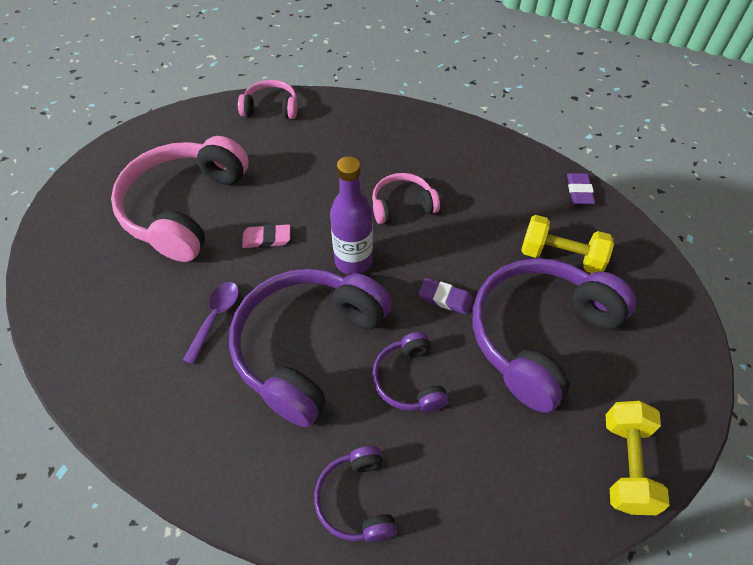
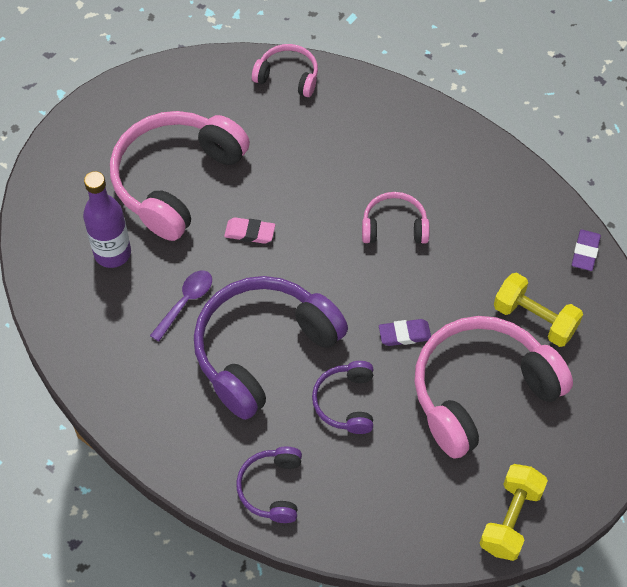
camera: 15 degrees right, 5 degrees up
purple bottle [330,156,373,275] -> purple bottle moved to [83,171,131,268]
purple eraser [418,278,473,315] -> purple eraser turned 45 degrees counterclockwise [379,319,431,346]
purple headphones [473,258,636,413] -> pink headphones [414,316,573,459]

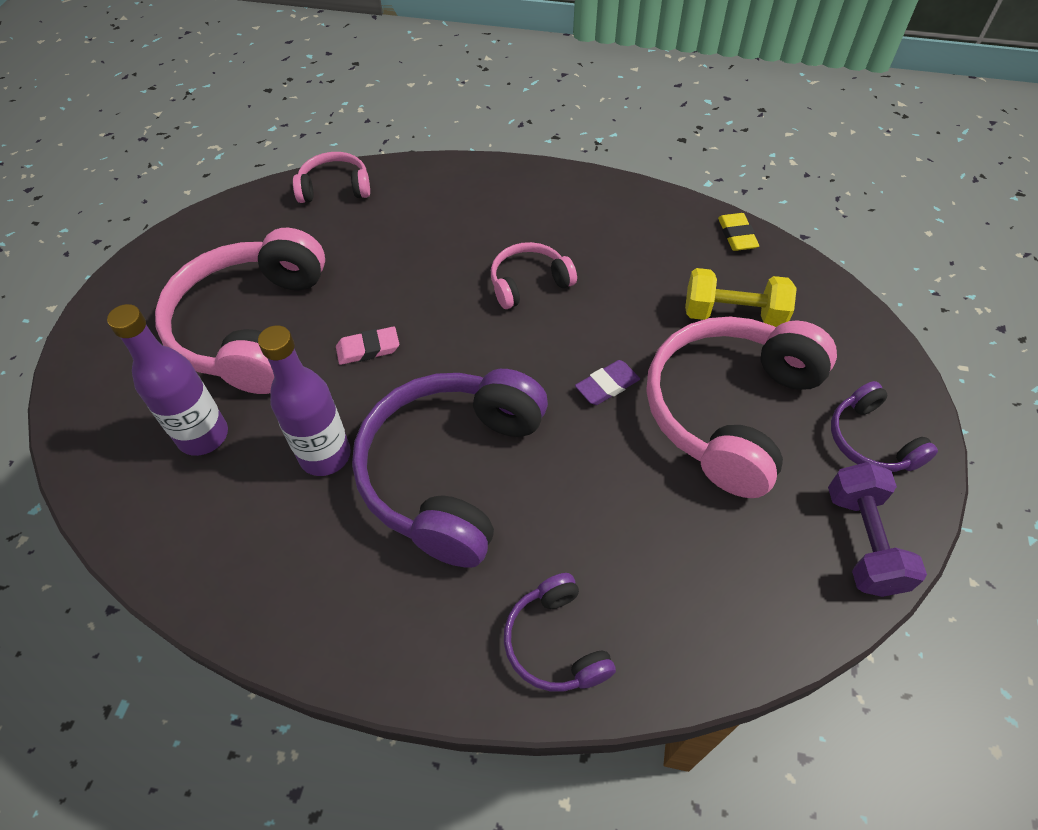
camera: 25 degrees left, 5 degrees down
purple spoon [150,270,212,342] -> purple bottle [258,325,351,476]
purple headphones [312,361,373,434] -> purple headphones moved to [831,381,938,472]
yellow dumbbell [480,464,548,561] -> purple dumbbell [828,462,927,597]
purple eraser [572,229,601,271] -> yellow eraser [718,213,759,251]

